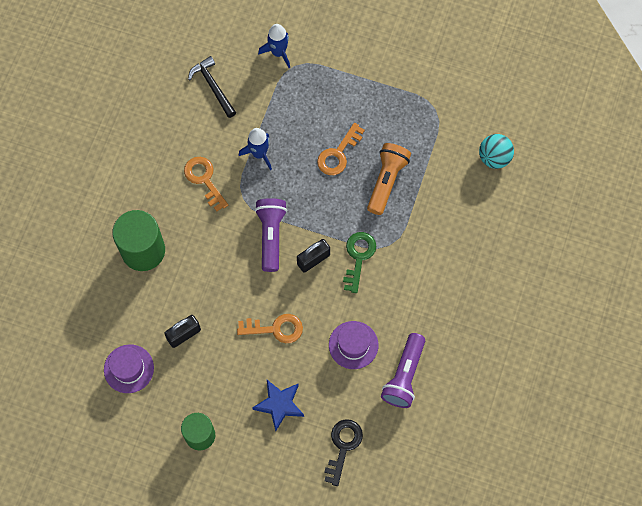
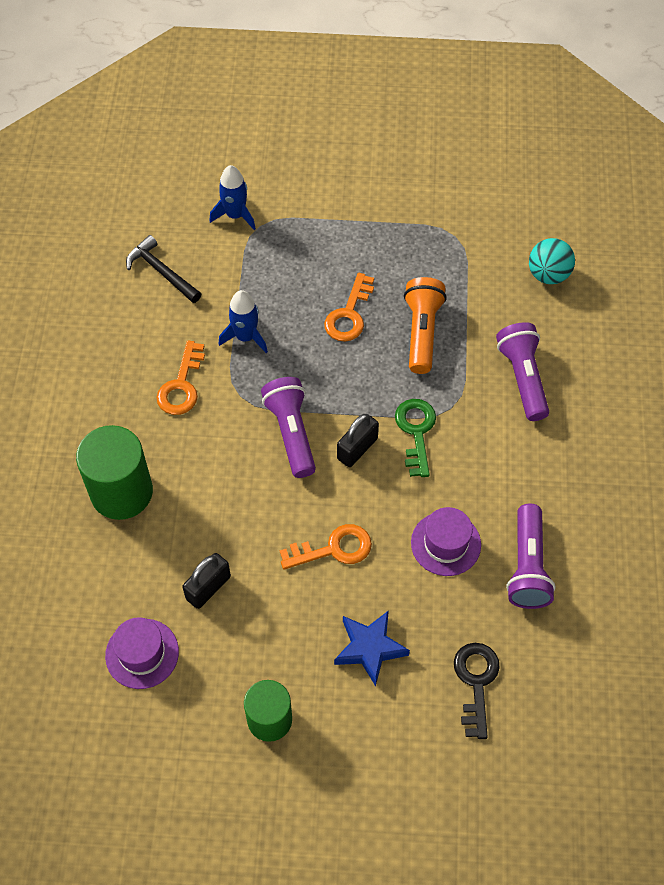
camera: 15 degrees left, 10 degrees down
orange key [184,157,228,211] -> orange key turned 120 degrees counterclockwise [156,340,205,415]
none -> purple flashlight [496,322,549,421]

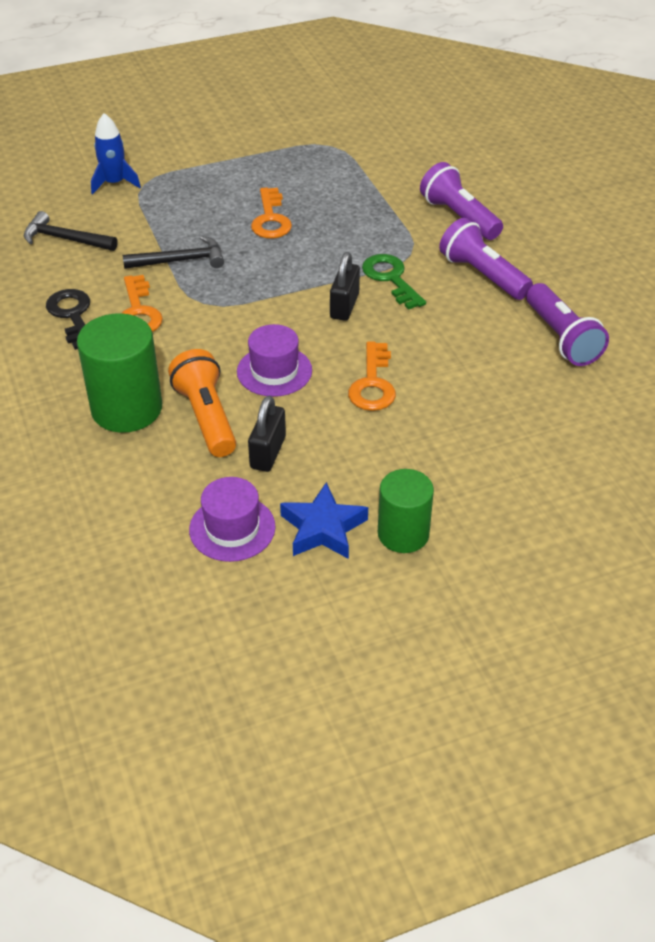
camera: 25 degrees left, 15 degrees down
blue rocket [218,290,268,353] -> black hammer [122,236,224,269]
purple flashlight [261,377,316,478] -> purple flashlight moved to [439,218,533,300]
orange key [280,524,372,570] -> orange key turned 135 degrees clockwise [348,341,396,411]
blue star [334,610,410,686] -> blue star moved to [280,482,368,559]
orange flashlight [404,277,447,374] -> orange flashlight moved to [168,349,236,457]
purple hat [411,507,481,576] -> purple hat moved to [237,324,312,397]
black key [454,643,500,739] -> black key moved to [46,289,90,350]
turquoise ball [529,238,575,284] -> none

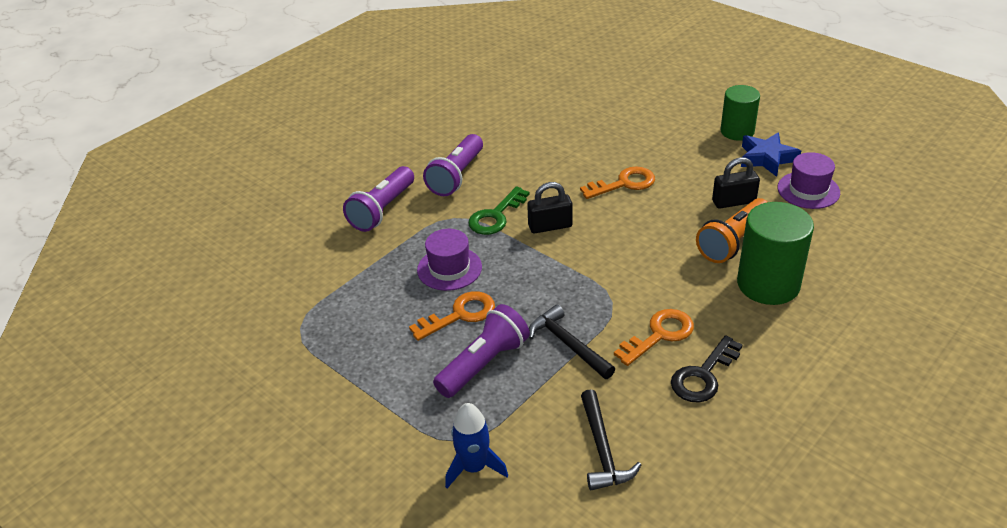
camera: 115 degrees left, 5 degrees down
purple hat [237,324,312,397] -> purple hat moved to [417,229,482,291]
purple flashlight [526,283,609,366] -> purple flashlight moved to [433,304,530,398]

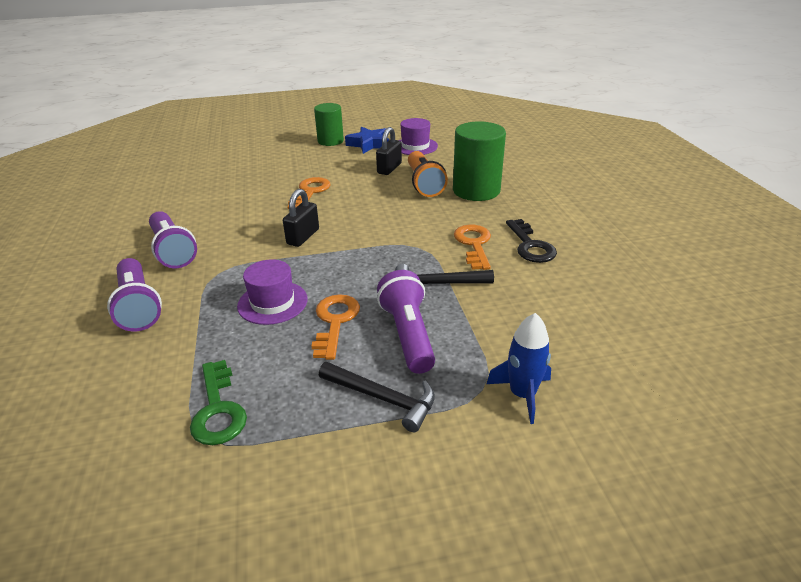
camera: 55 degrees left, 5 degrees down
green key [468,186,529,235] -> green key moved to [190,360,247,445]
black hammer [581,389,641,490] -> black hammer moved to [319,362,435,432]

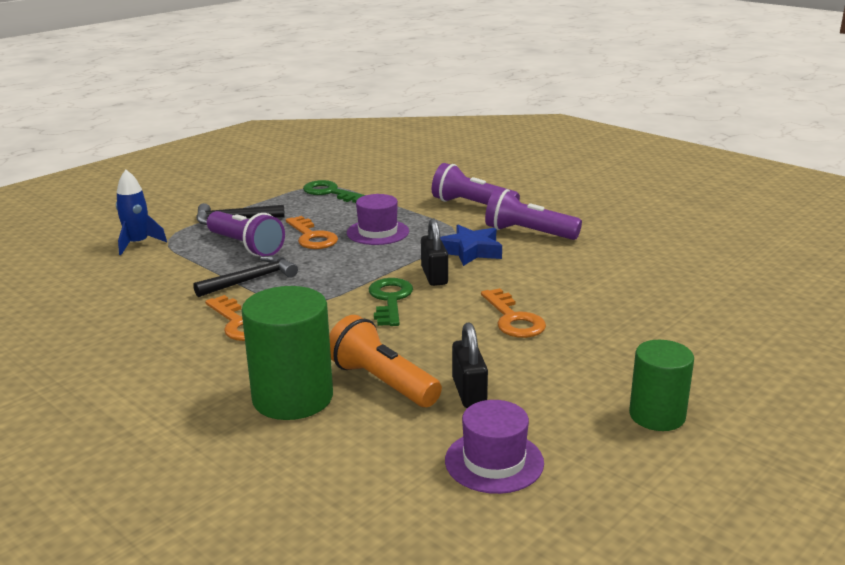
camera: 145 degrees right, 10 degrees down
blue star [345,127,389,154] -> blue star moved to [440,225,502,266]
black key [506,219,557,263] -> none
none -> green key [369,278,413,326]

